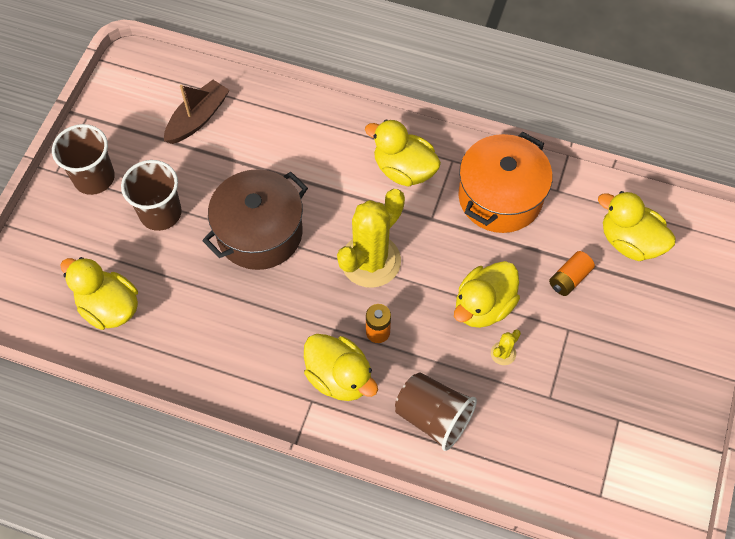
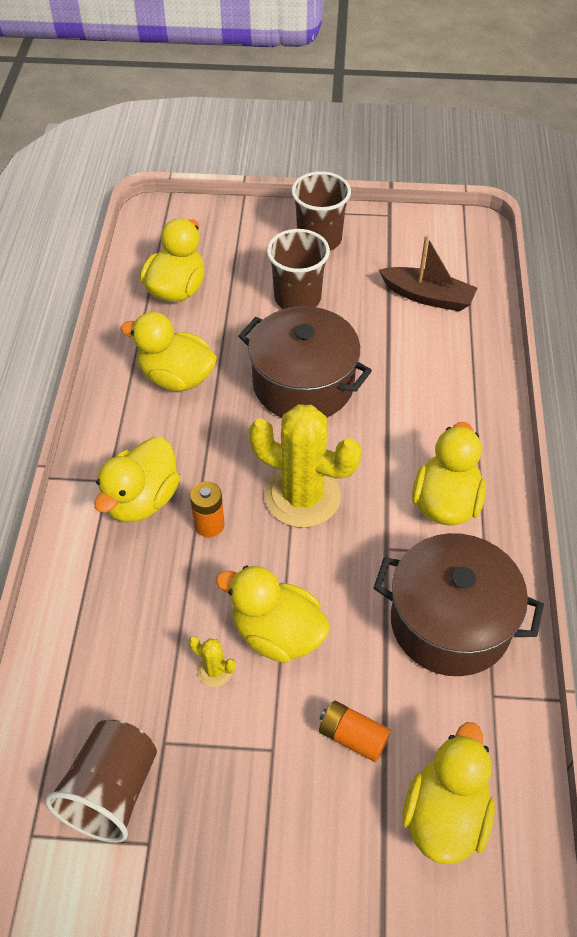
camera: 75 degrees right, 10 degrees down
brown cup [395,372,477,451] -> brown cup moved to [45,720,157,843]
orange pot [458,132,553,233] -> brown pot [374,533,544,676]
none -> yellow duck [120,312,217,391]

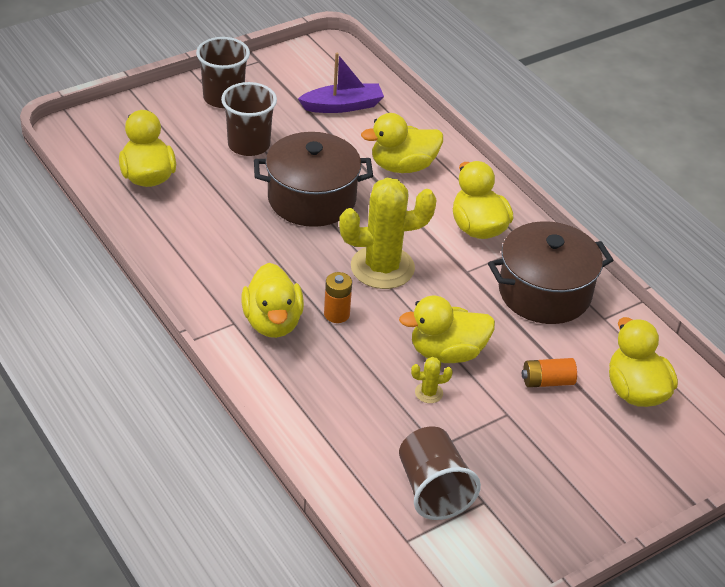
camera: 40 degrees left, 10 degrees down
yellow duck [120,312,217,391] -> yellow duck moved to [361,113,443,173]
brown boat [379,235,477,312] -> purple boat [298,53,384,113]

